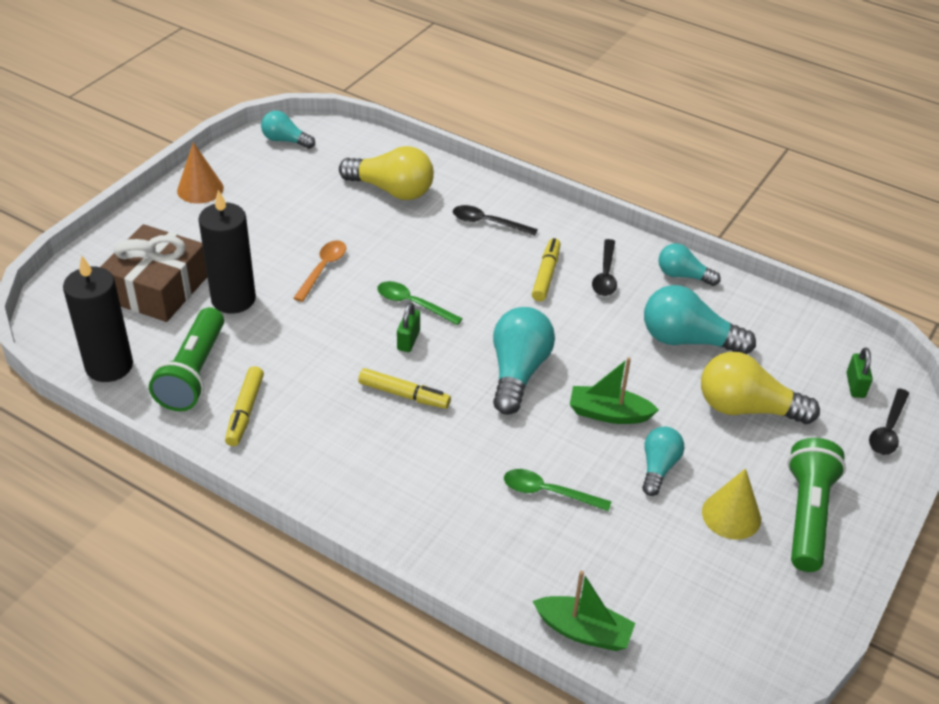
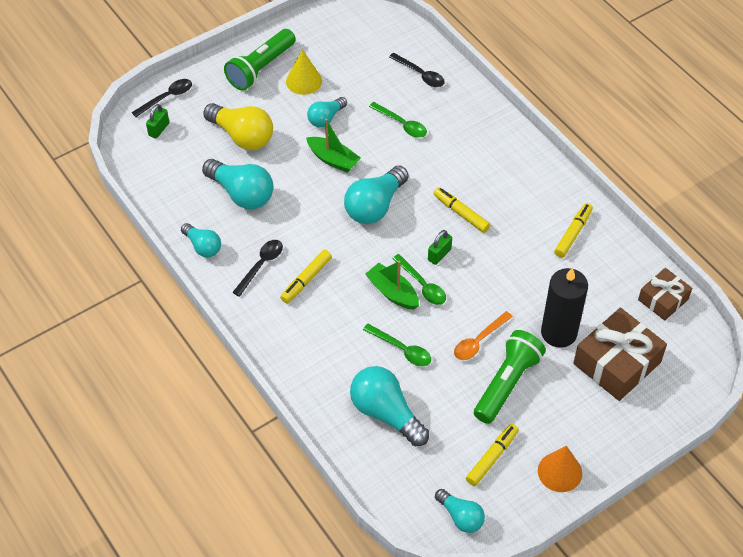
camera: 155 degrees left, 10 degrees up
black candle [63,256,133,382] -> brown gift [638,268,692,321]
green flashlight [149,307,224,411] -> green flashlight moved to [474,330,546,424]
yellow light bulb [339,146,434,200] -> turquoise light bulb [350,366,429,446]
black spoon [453,205,538,236] -> black spoon moved to [389,53,445,87]
green boat [532,571,635,651] -> green boat moved to [365,261,419,310]
none -> green spoon [363,324,431,366]
none -> yellow marker [466,424,519,486]

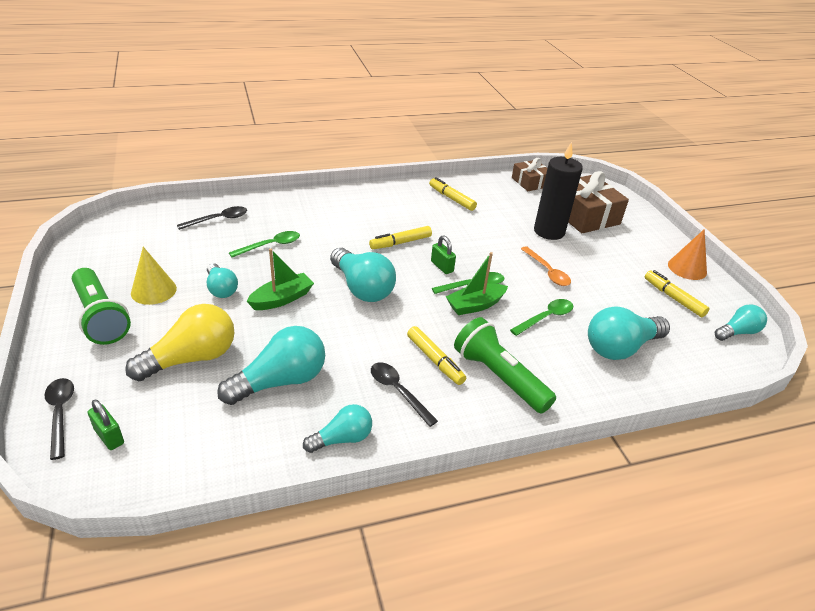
camera: 75 degrees left, 15 degrees down
green flashlight [474,330,546,424] -> green flashlight moved to [454,317,556,414]

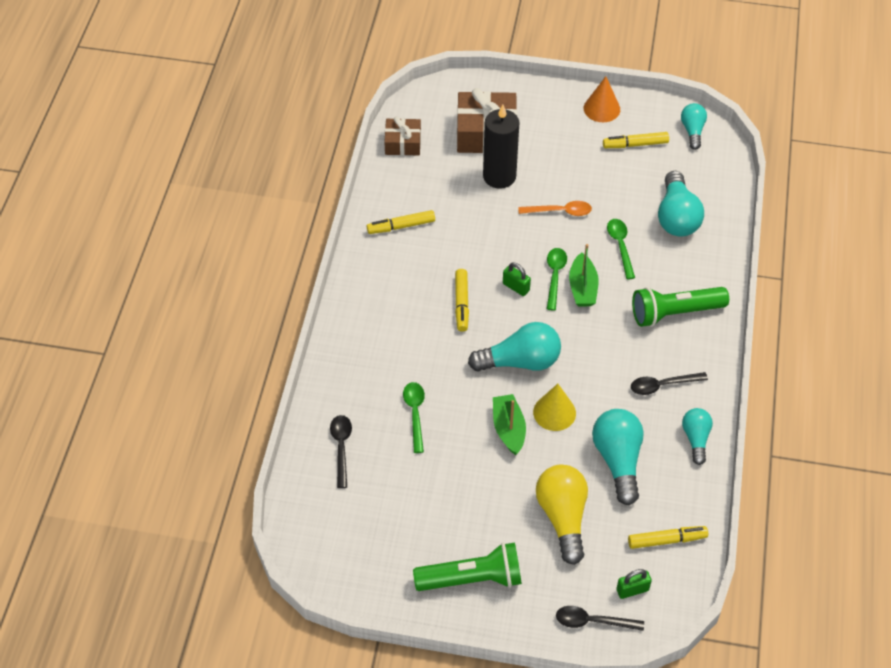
camera: 60 degrees left, 15 degrees up
yellow cone [131,247,177,305] -> yellow cone moved to [533,384,576,431]
turquoise light bulb [207,263,238,298] -> none
yellow marker [407,326,466,385] -> yellow marker moved to [628,526,708,549]
green padlock [431,236,456,274] -> green padlock turned 45 degrees clockwise [503,263,531,296]

